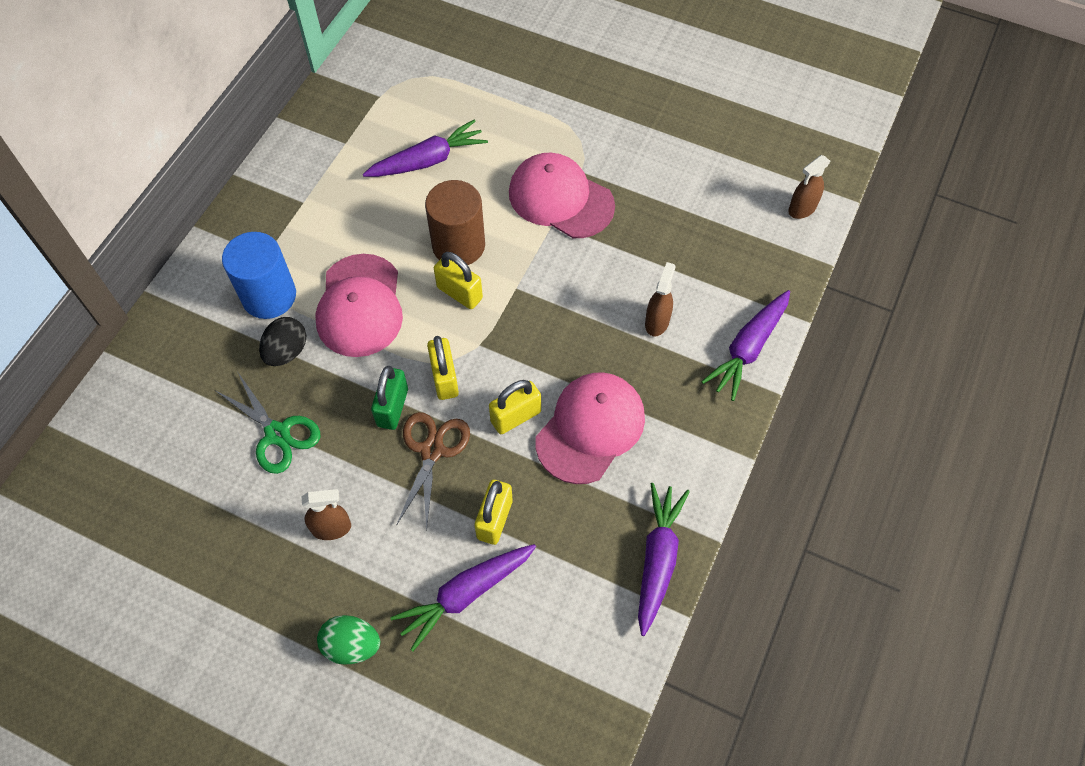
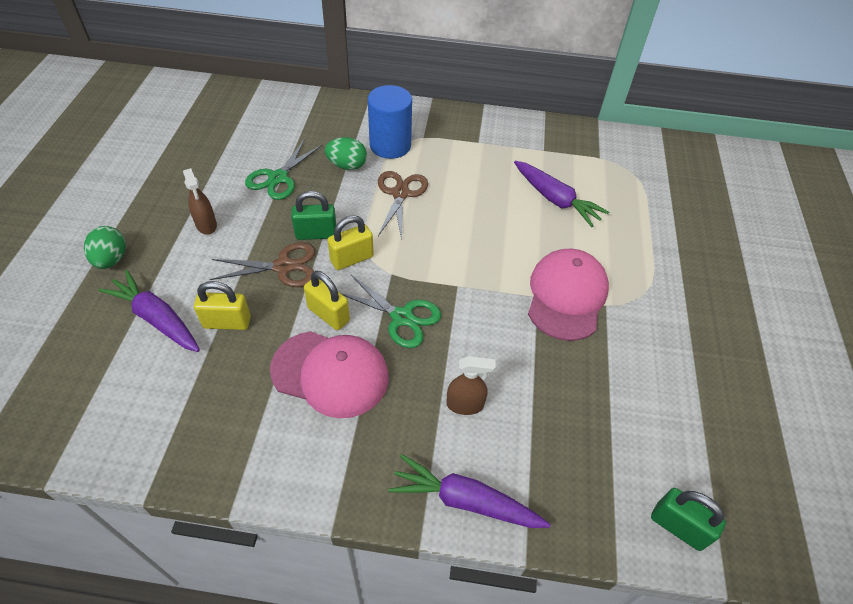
camera: 70 degrees right, 10 degrees down
black egg [259,317,306,366] -> green egg [325,137,367,170]
pink cap [315,254,403,357] -> brown scissors [378,171,428,240]
brown cylinder [425,180,485,265] -> none
yellow padlock [434,252,483,309] -> none
purple carrot [638,483,690,636] -> none
brown spray bottle [788,155,830,219] -> green padlock [651,488,726,551]
none -> green scissors [339,275,441,348]

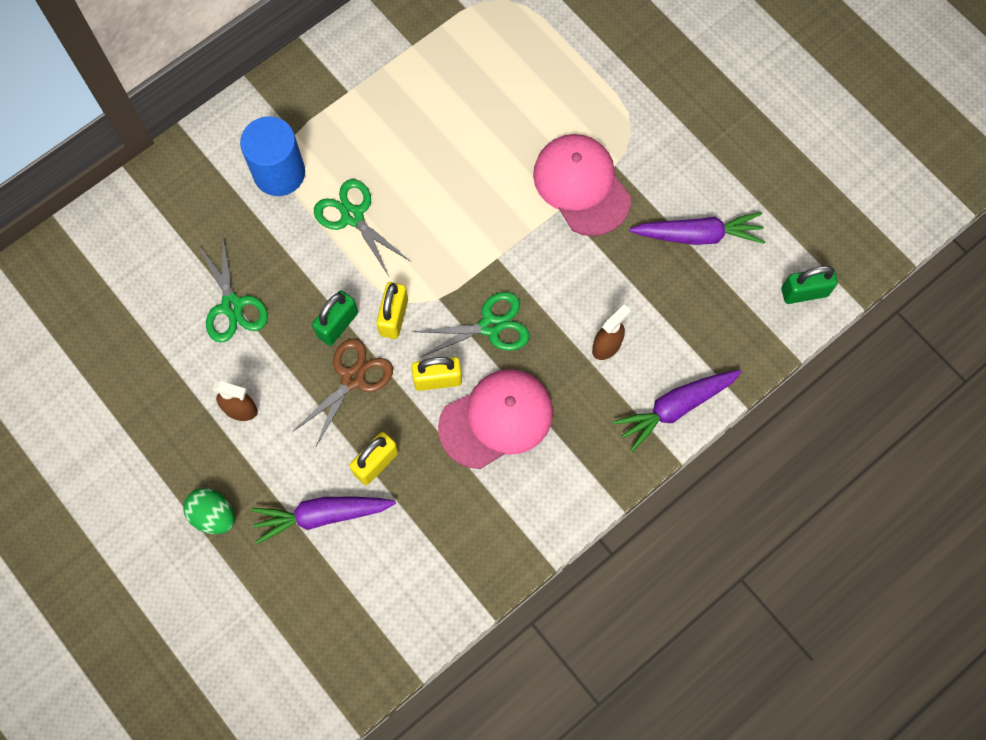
camera: 45 degrees left, 20 degrees up
green egg [325,137,367,170] -> none
brown scissors [378,171,428,240] -> green scissors [314,179,410,276]
purple carrot [514,161,609,227] -> purple carrot moved to [630,212,765,245]

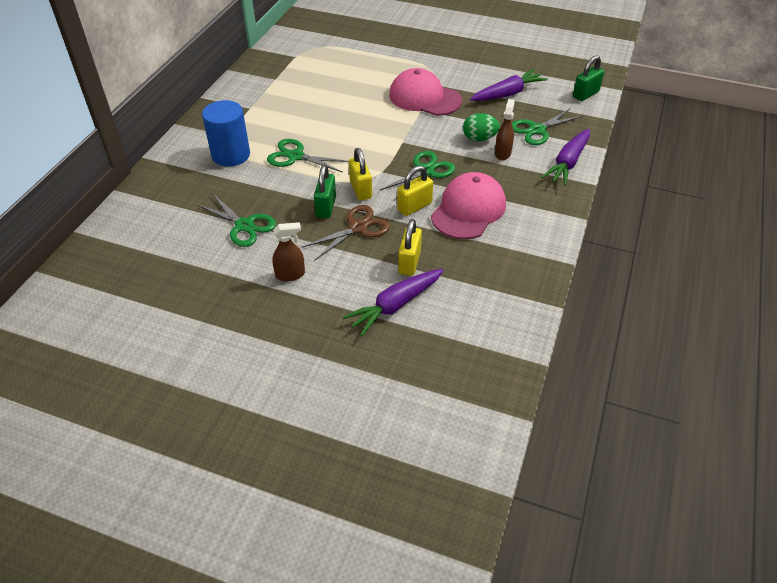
camera: 30 degrees left, 25 degrees down
green egg [183,488,235,534] -> green egg moved to [463,113,500,141]
brown scissors [294,339,393,448] -> brown scissors turned 45 degrees clockwise [302,205,390,260]
none -> green scissors [512,108,583,145]

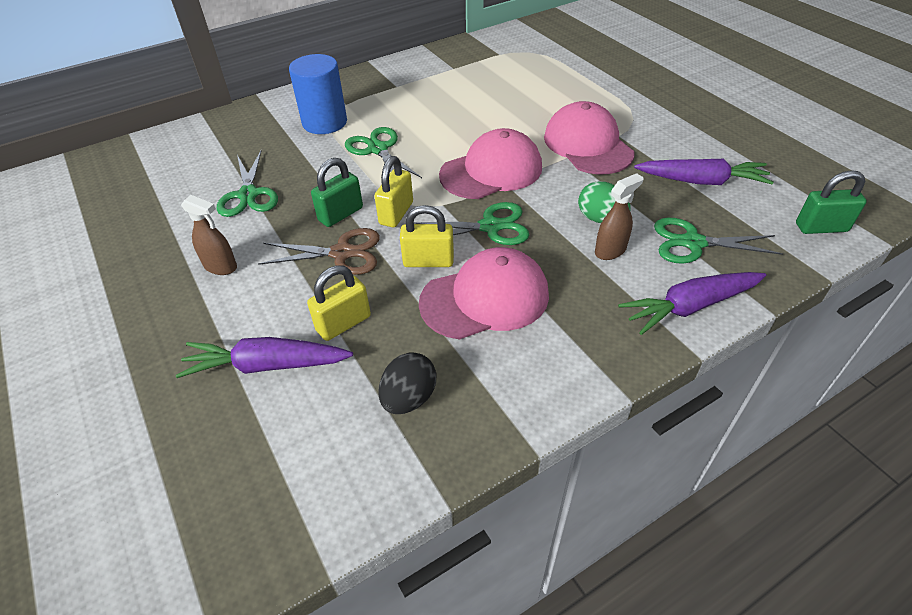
camera: 40 degrees right, 0 degrees up
none -> black egg [378,352,436,414]
none -> pink cap [439,128,542,199]

